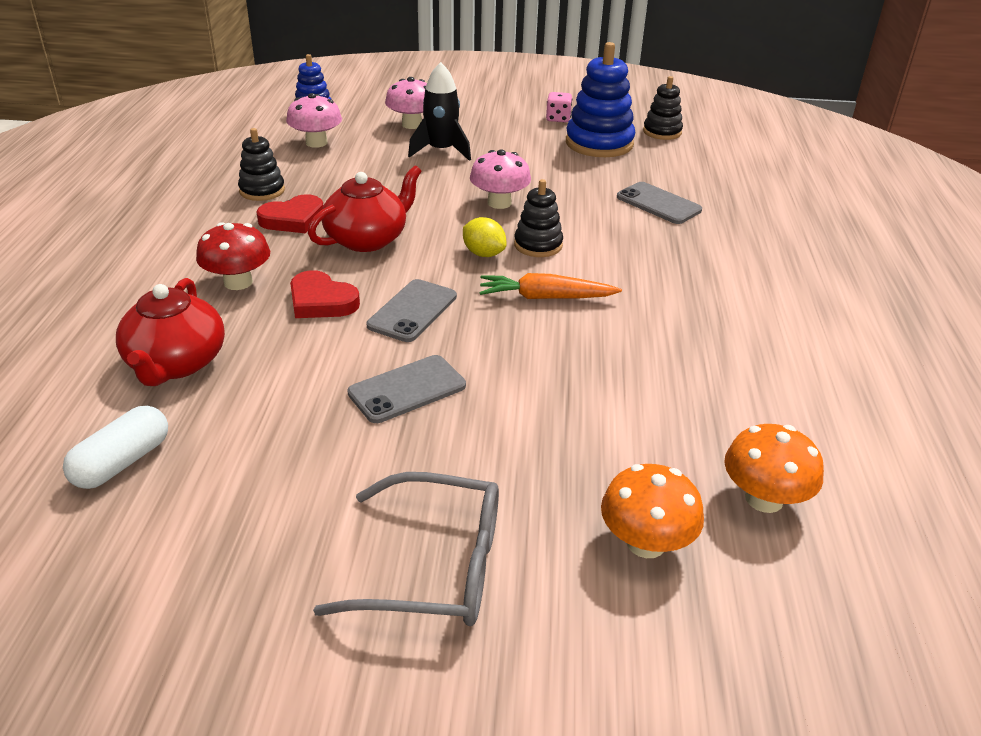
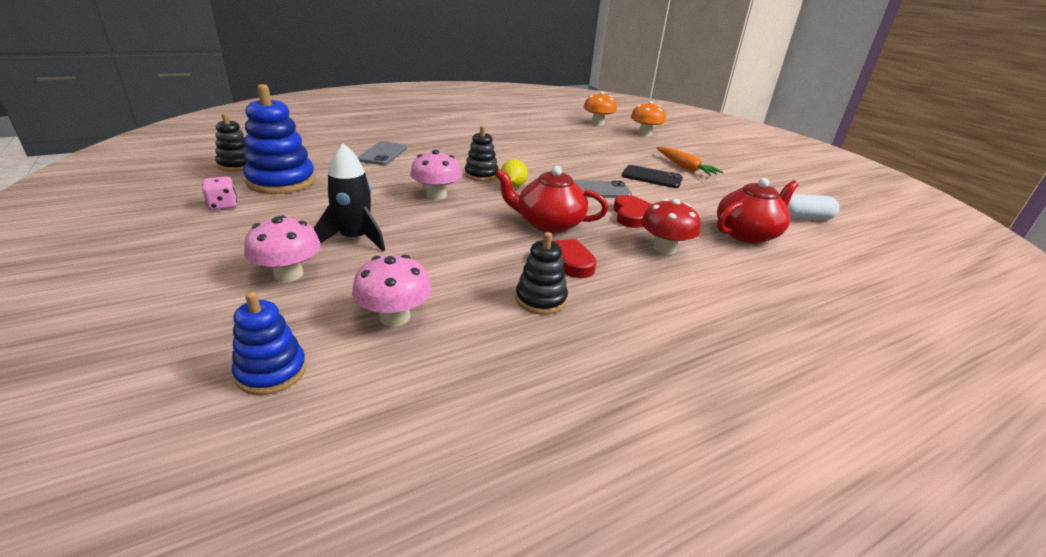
camera: 125 degrees left, 5 degrees down
grey glasses [313,472,499,626] -> none
grey phone [347,355,466,423] -> black phone [622,165,683,188]
orange carrot [480,273,622,299] -> orange carrot moved to [657,147,723,176]

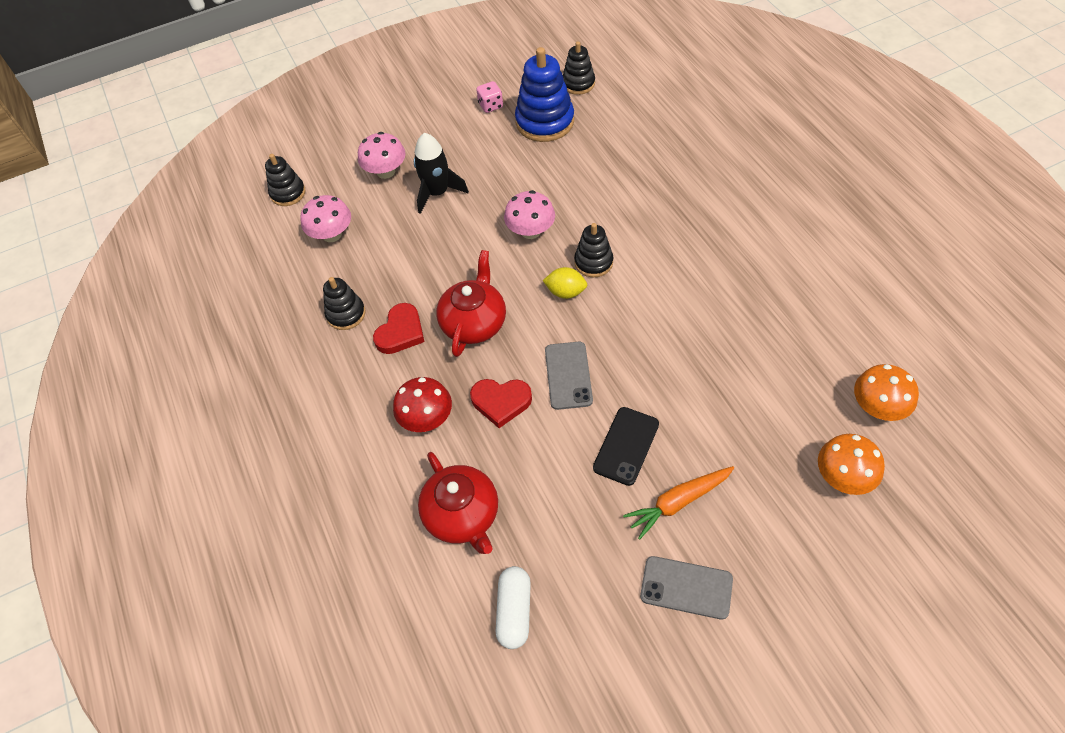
camera: 100 degrees right, 25 degrees up
blue stacking toy [232,292,307,395] -> black stacking toy [265,154,305,206]
grey phone [357,141,407,165] -> grey phone moved to [640,556,733,620]

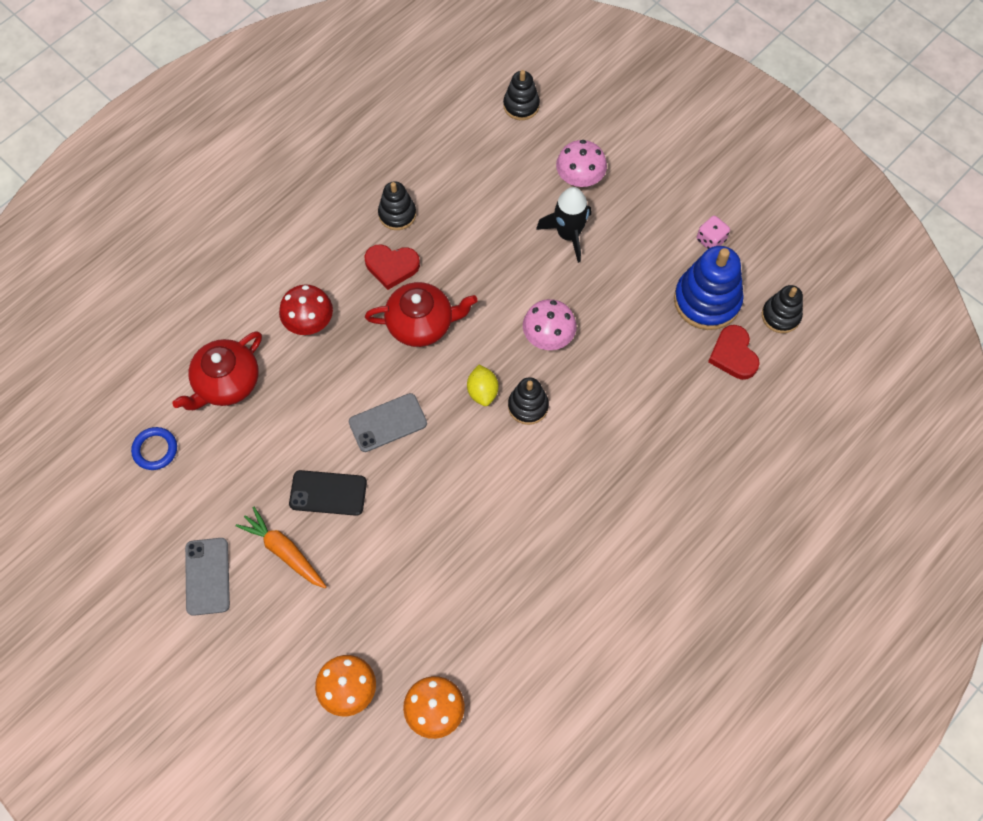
camera: 65 degrees right, 10 degrees up
pink mushroom [301,195,351,242] -> none
red heart [470,379,532,428] -> red heart moved to [708,325,760,380]
white capsule [496,566,531,649] -> blue ring [131,427,177,470]

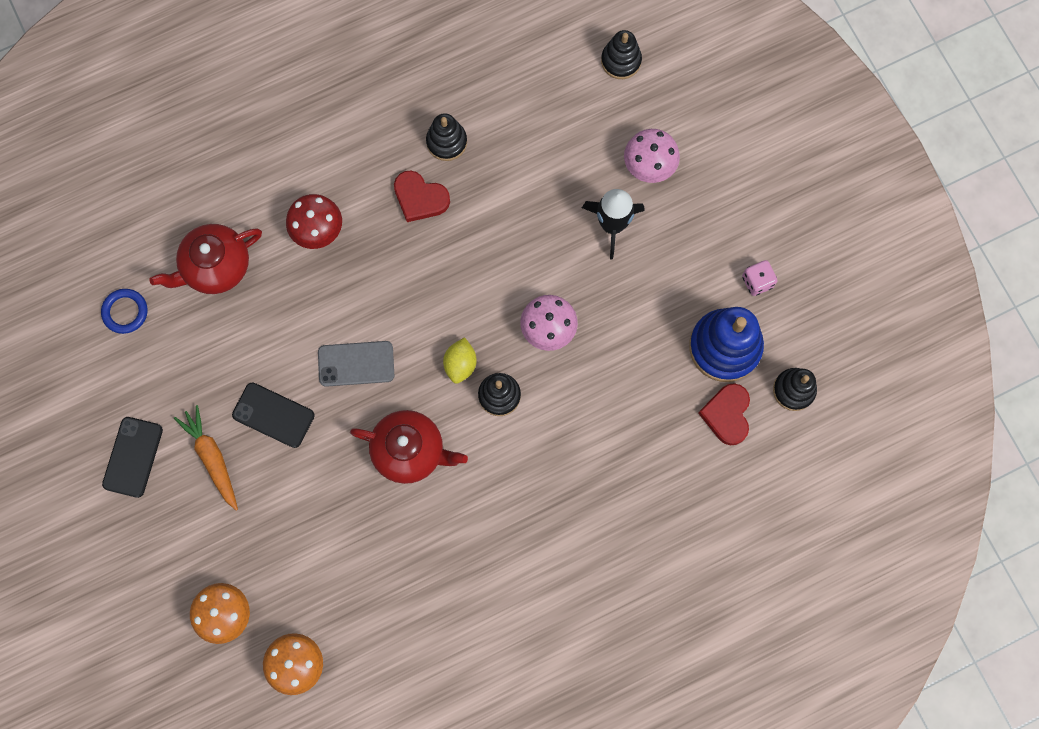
camera: 20 degrees right, 10 degrees up
grey phone [185,538,230,616] -> black phone [102,417,163,498]
red teapot [365,282,477,347] -> red teapot moved to [350,410,468,484]

